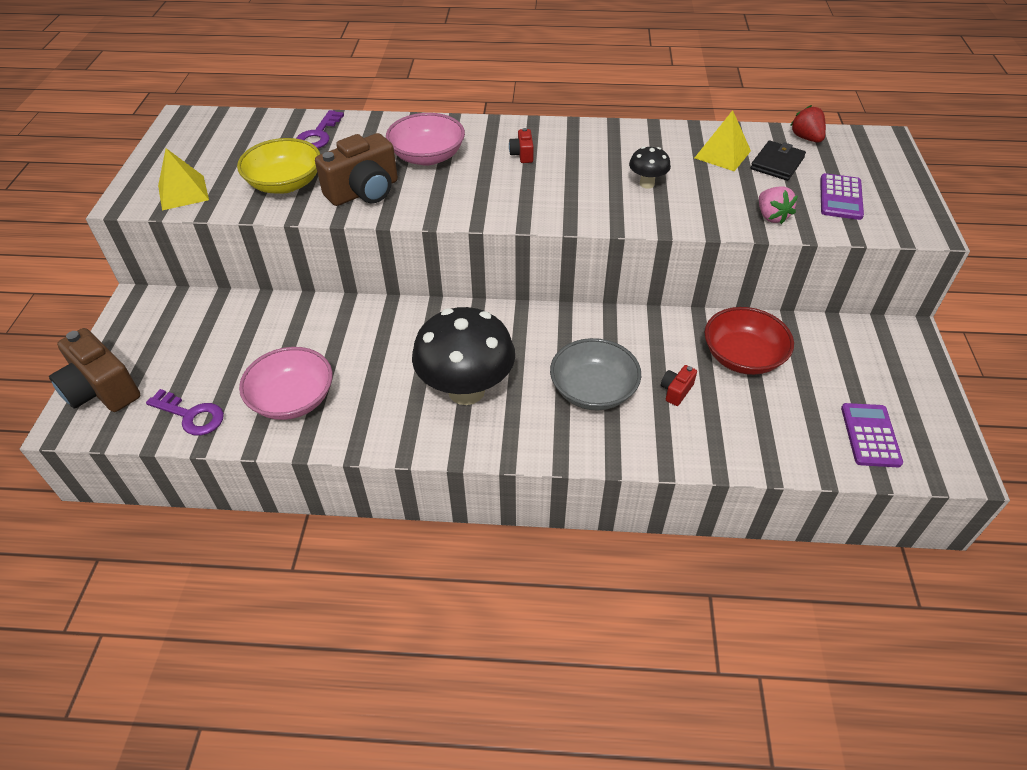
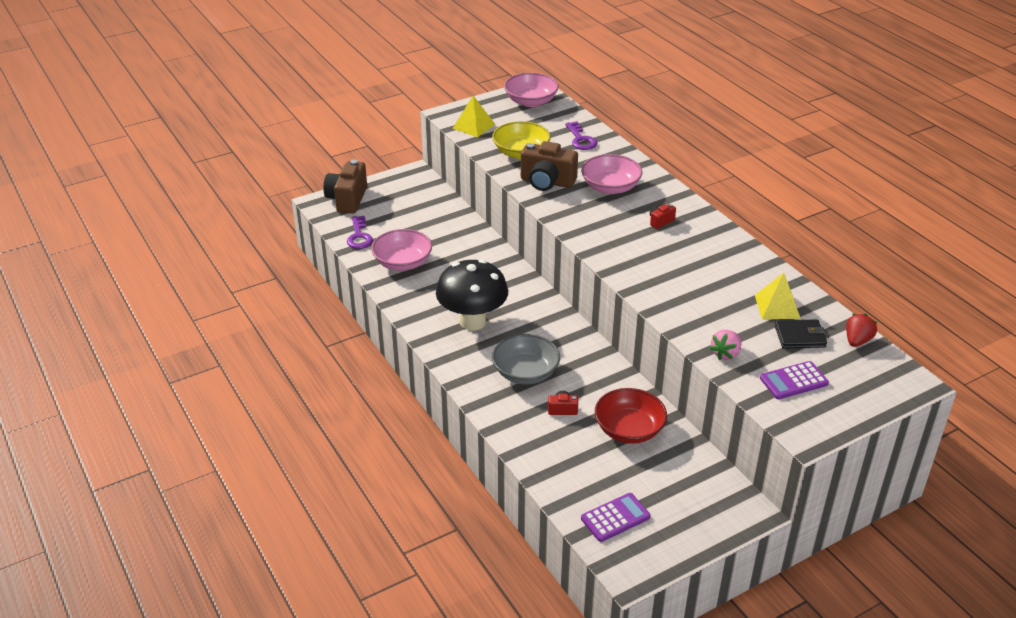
camera: 55 degrees right, 10 degrees down
purple key [296,110,344,148] -> purple key turned 90 degrees counterclockwise [565,121,598,150]
black mushroom [629,146,671,189] -> none
none -> pink bowl [504,73,559,107]

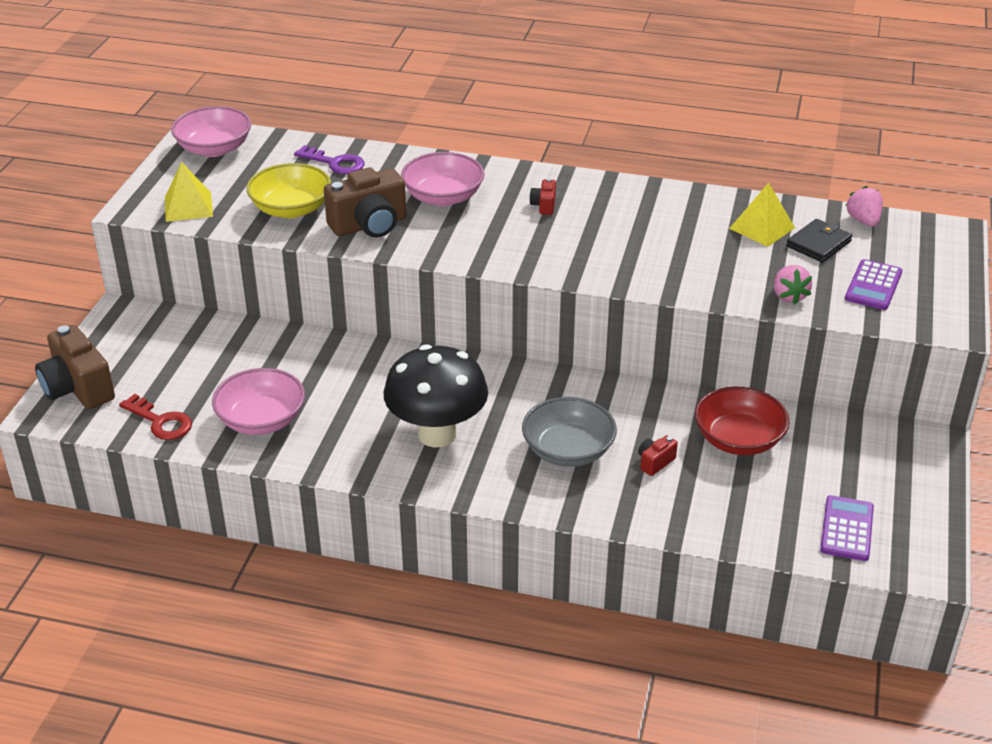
camera: 45 degrees left, 0 degrees up
purple key [347,216,373,249] -> red key [119,394,192,440]
red strawberry [846,314,877,347] -> pink strawberry [846,186,883,227]

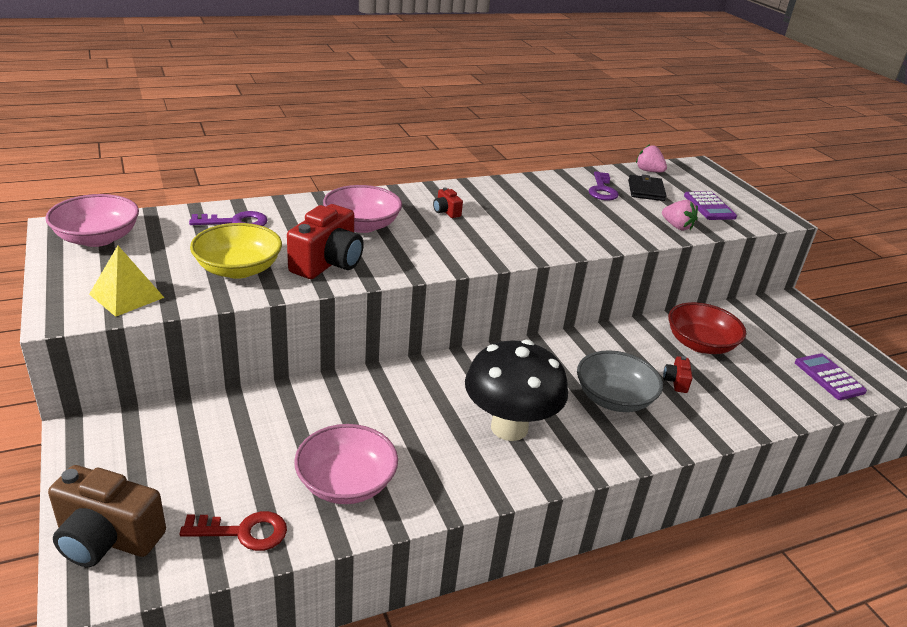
camera: 40 degrees left, 5 degrees down
brown camera [324,167,406,238] -> red camera [287,204,364,279]
yellow pyramid [729,183,795,247] -> purple key [588,171,619,200]

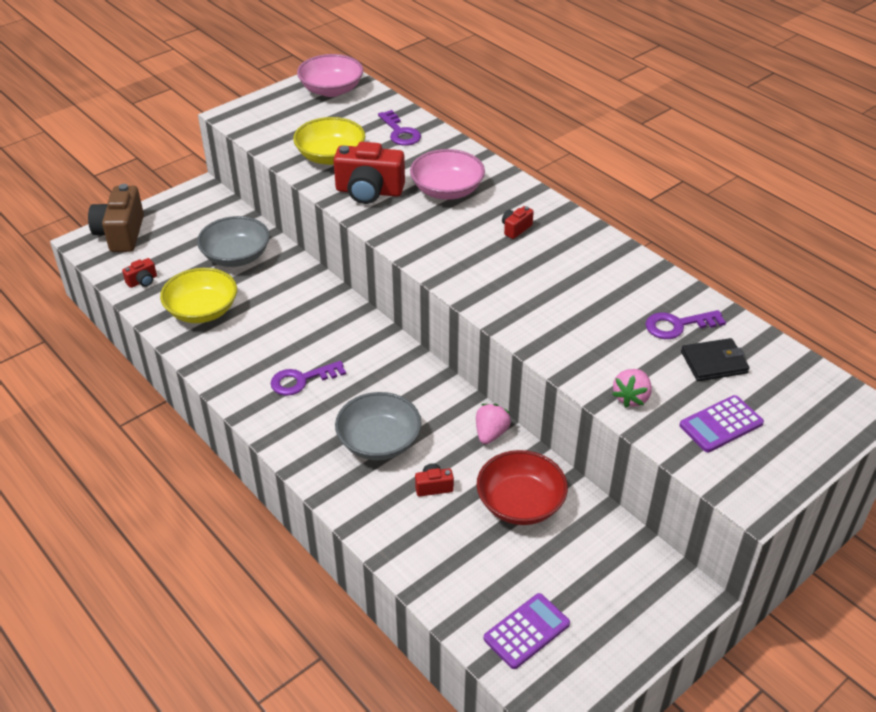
camera: 75 degrees right, 10 degrees up
yellow pyramid [89,246,164,317] -> none
red key [179,511,287,551] -> red camera [122,258,157,288]
pink bowl [294,424,398,504] -> yellow bowl [160,268,237,323]
black mushroom [465,340,568,441] -> purple key [271,361,346,396]
pink strawberry [636,144,667,172] -> pink strawberry moved to [476,404,511,444]
none -> grey bowl [197,216,270,267]

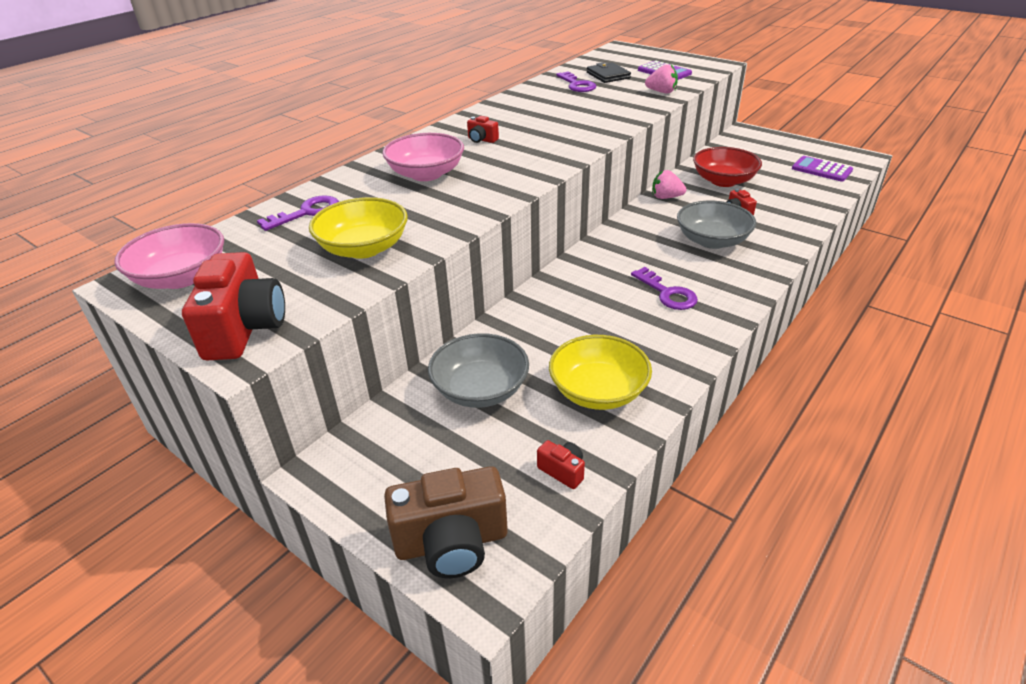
camera: 100 degrees left, 5 degrees down
red camera [333,142,405,204] -> red camera moved to [182,252,285,360]

